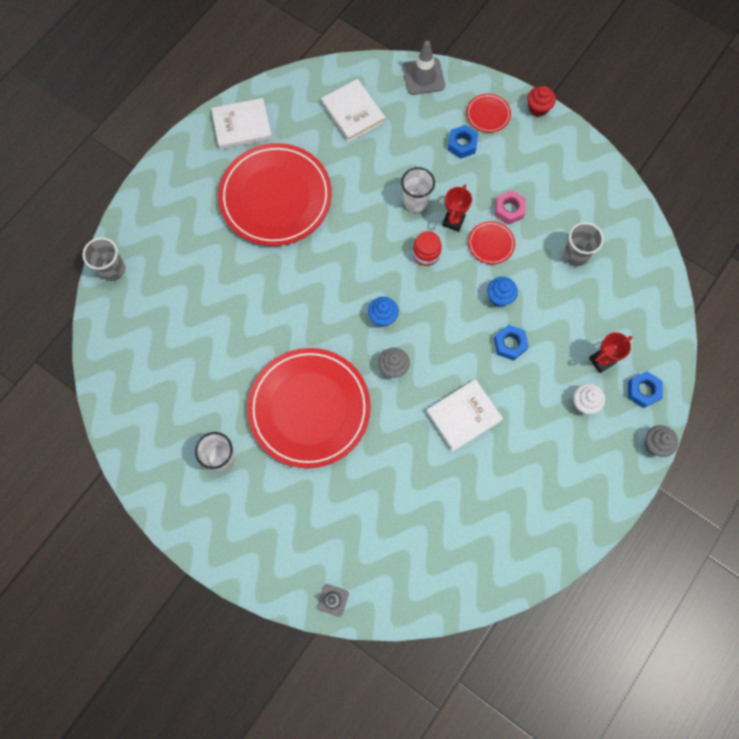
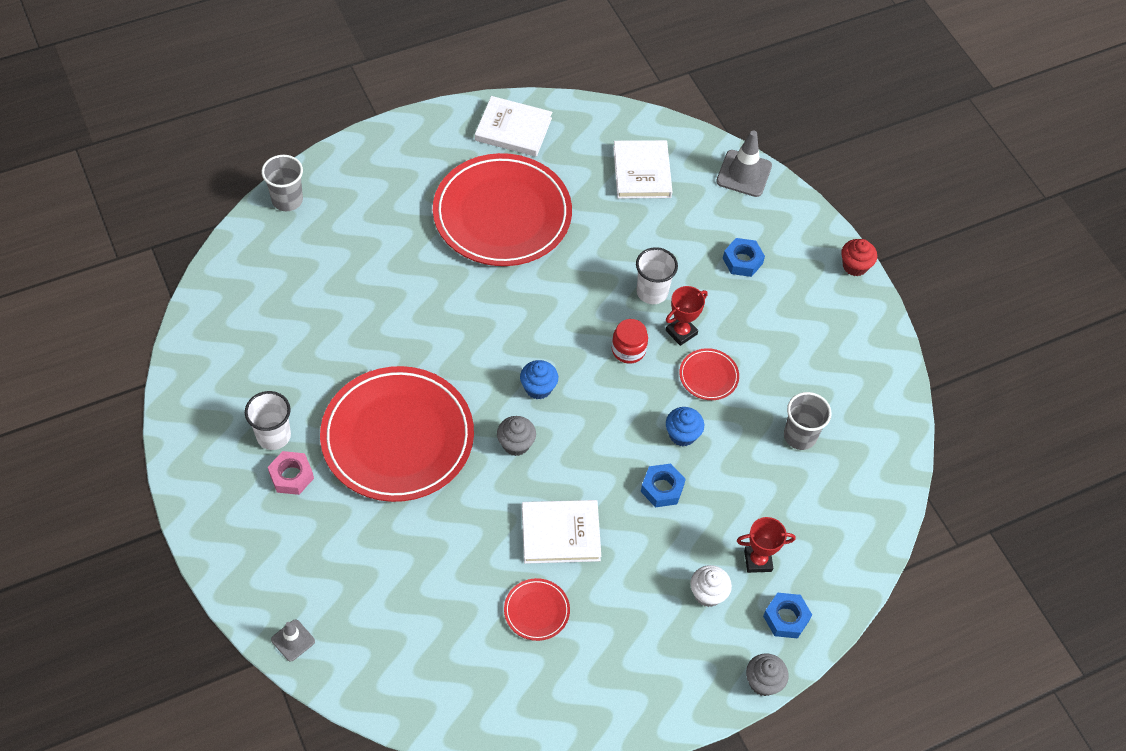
camera: 25 degrees right, 15 degrees down
red plate [466,94,511,133] -> red plate moved to [504,578,570,641]
pink nut [495,190,526,225] -> pink nut moved to [268,451,314,495]

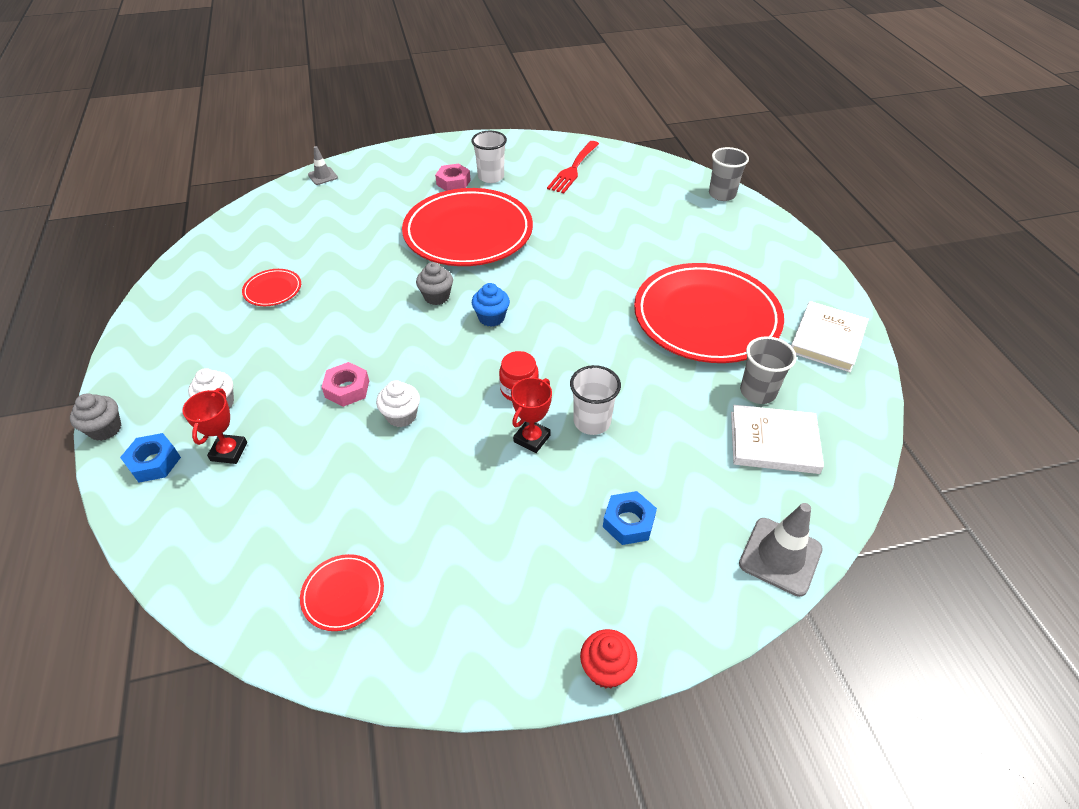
camera: 105 degrees right, 10 degrees down
white book [522,500,601,564] -> none
blue nut [641,463,686,507] -> pink nut [322,362,369,407]
red trophy [666,286,708,346] -> red trophy turned 60 degrees clockwise [511,378,552,453]
blue cupcake [666,407,704,447] -> white cupcake [376,380,420,427]
red plate [679,348,739,400] -> red plate moved to [300,554,384,631]
grey cup [784,392,832,450] -> grey cup moved to [740,336,796,404]
none -> red fork [547,141,599,193]

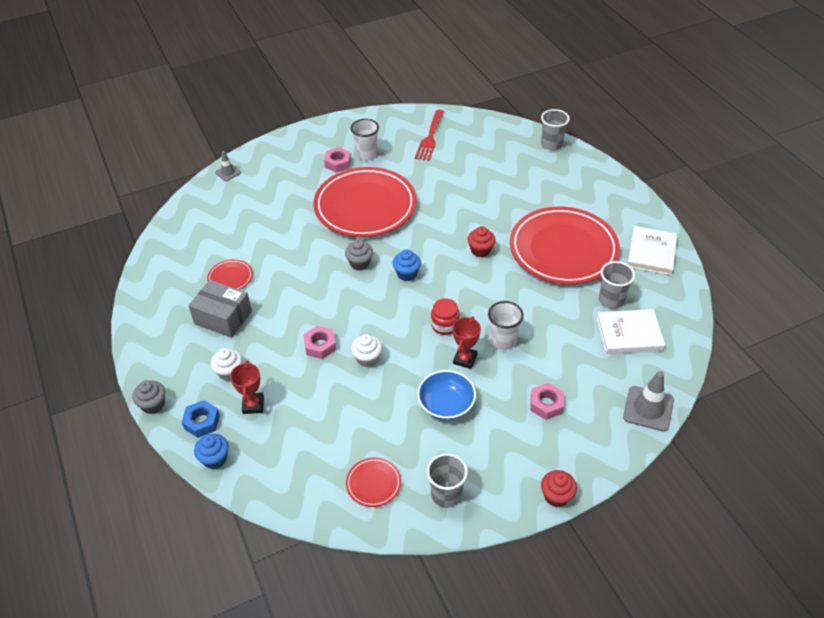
camera: 10 degrees left, 0 degrees up
blue nut [603,491,657,545] -> pink nut [530,383,564,420]
none -> grey box [188,280,252,338]
none -> blue cupcake [194,434,229,469]
none -> blue bowl [417,370,476,420]
none -> grey cup [427,453,468,508]
none -> red cupcake [467,226,496,258]

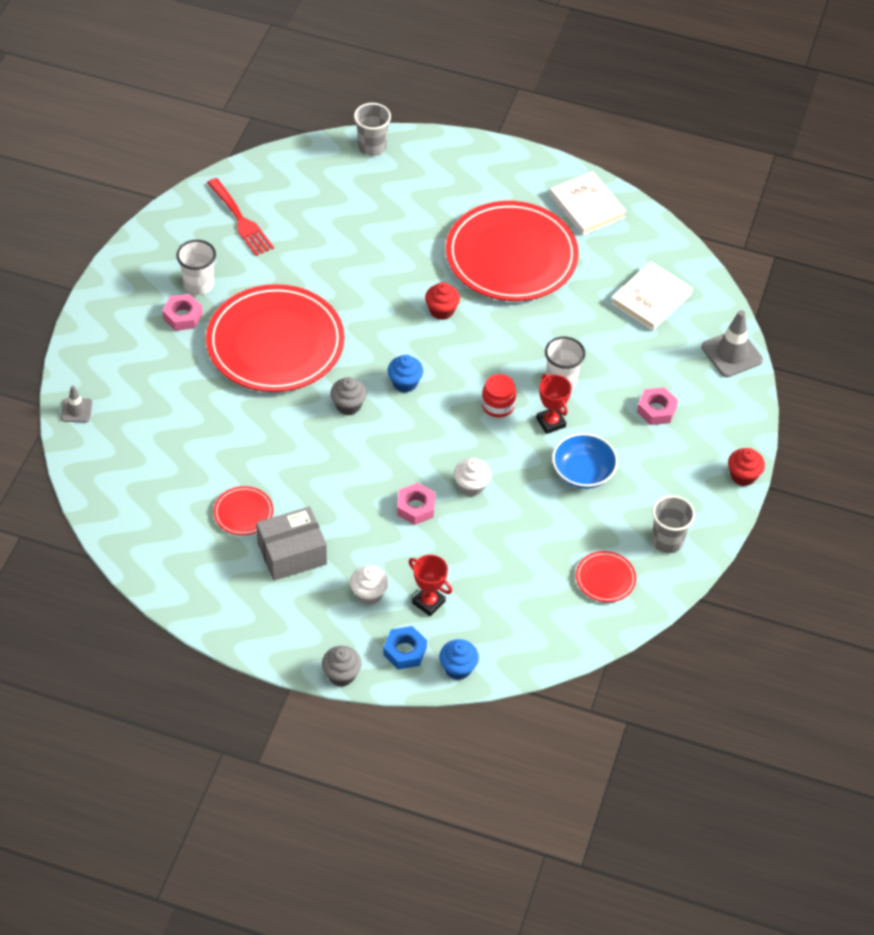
camera: 50 degrees left, 5 degrees up
grey cup [599,261,635,309] -> none

